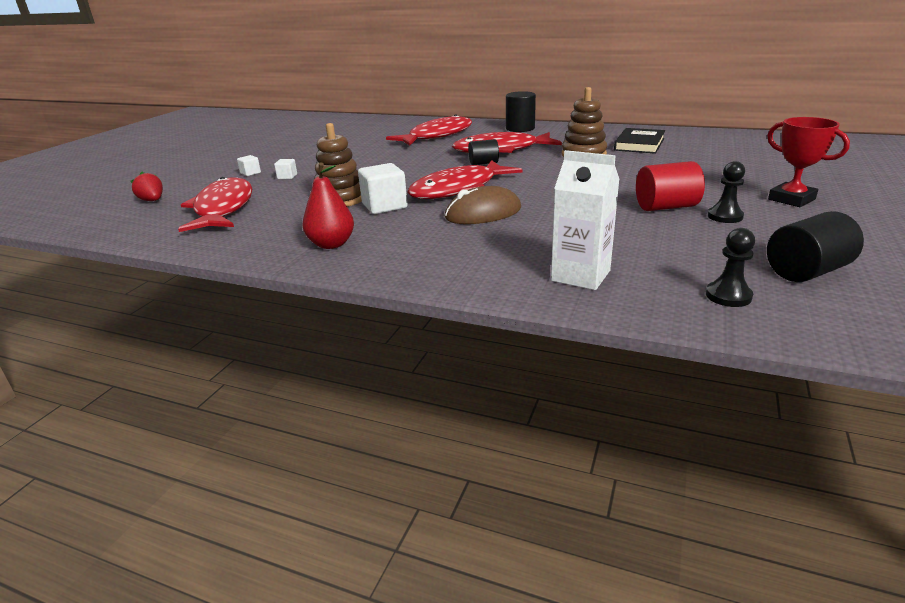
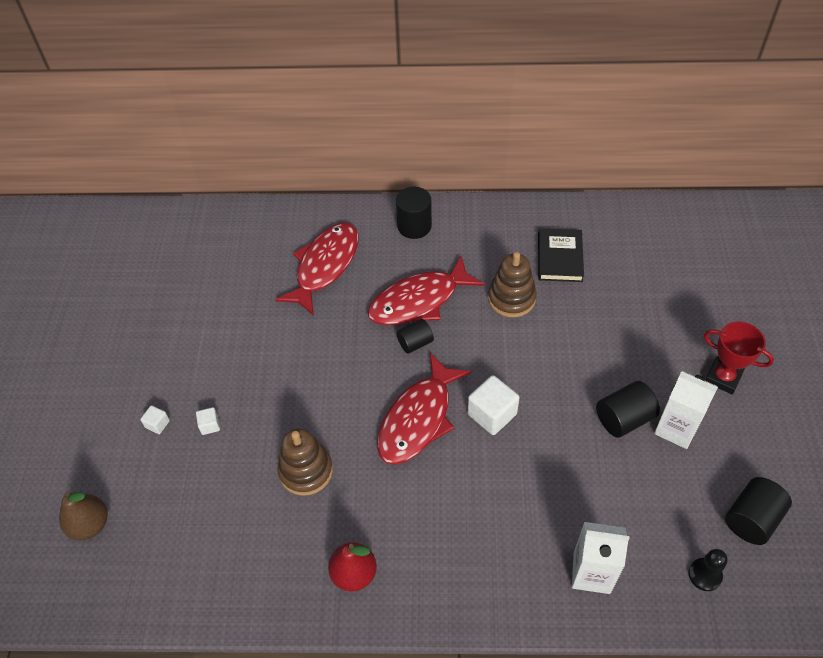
camera: 20 degrees left, 25 degrees up
red strawberry [130,172,163,201] -> brown pear [59,492,108,540]
red fish [178,177,252,232] -> none
white cube [358,163,408,214] -> white cube moved to [468,375,520,435]
brown mouse [445,186,521,224] -> none
red cylinder [636,161,705,211] -> black cylinder [596,381,660,438]
black pawn [708,161,745,223] -> white carton [654,371,718,449]

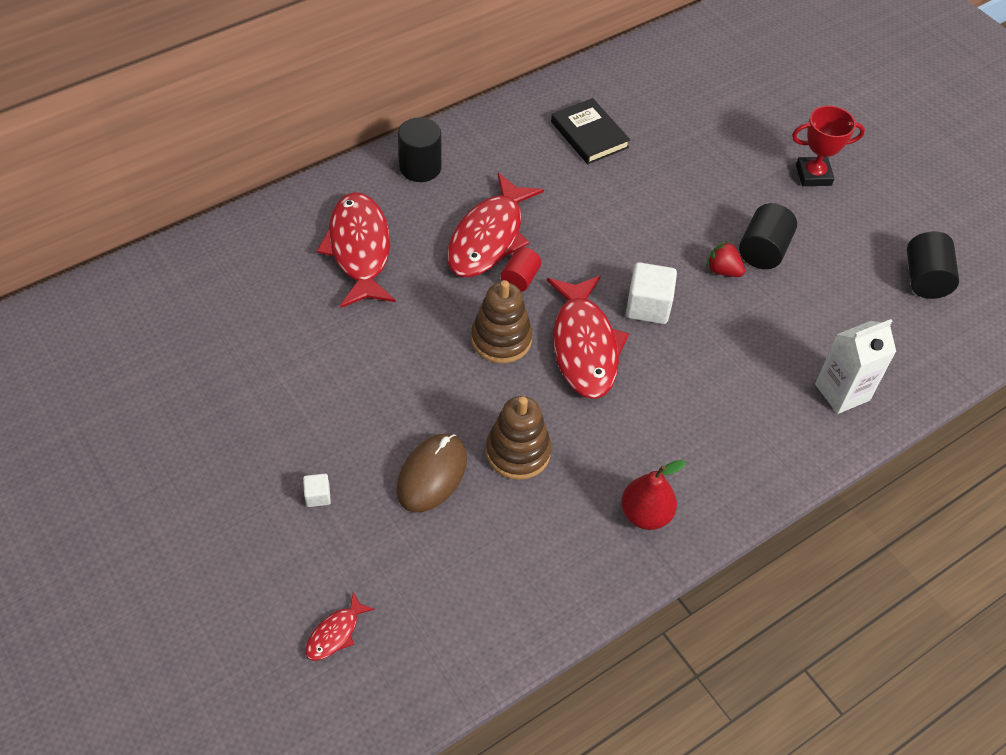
camera: 40 degrees left, 0 degrees up
brown pear [59,492,108,540] -> red fish [305,592,375,661]
white cube [196,407,220,435] -> none
black cylinder [397,319,434,354] -> red cylinder [501,247,541,292]
brown stacking toy [488,252,537,317] -> brown stacking toy moved to [471,280,533,363]
white carton [654,371,718,449] -> none
black pawn [689,549,728,591] -> none
none -> brown mouse [396,434,467,513]
none -> red strawberry [707,241,745,277]

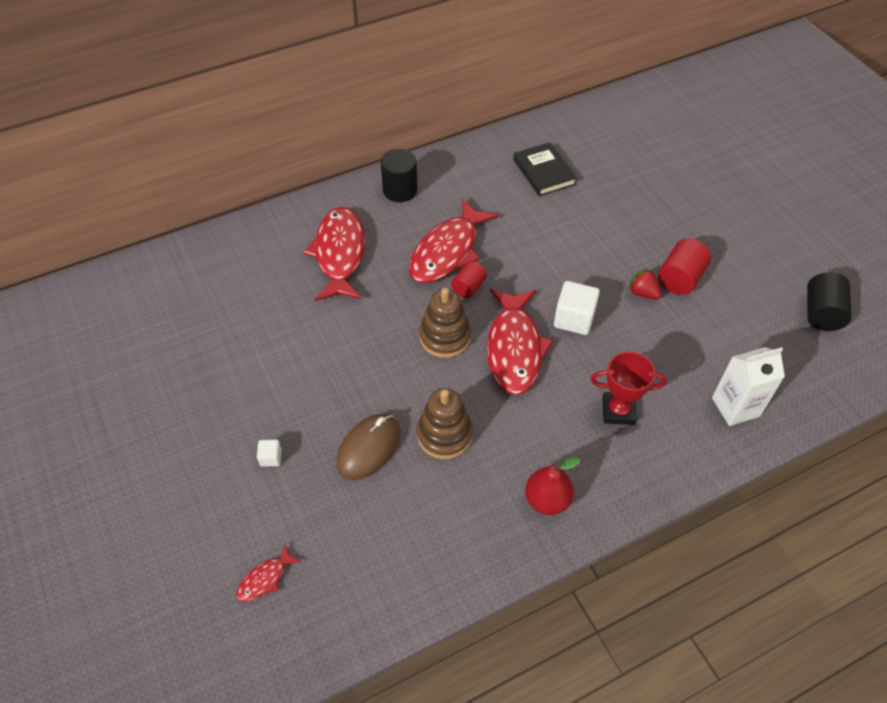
camera: 10 degrees right, 0 degrees up
black cylinder [739,203,797,269] -> red cylinder [658,238,711,295]
red trophy [792,105,865,186] -> red trophy moved to [591,351,667,425]

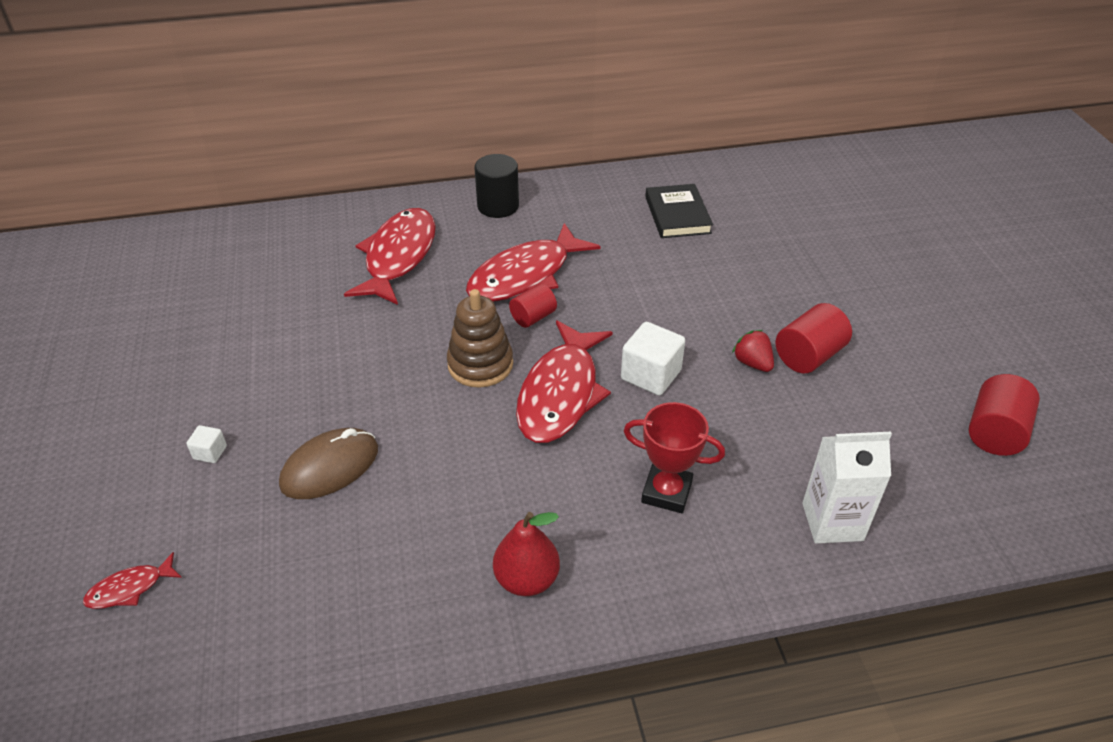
camera: 15 degrees right, 10 degrees down
brown stacking toy [417,388,473,459] -> none
black cylinder [807,272,852,331] -> red cylinder [968,374,1040,456]

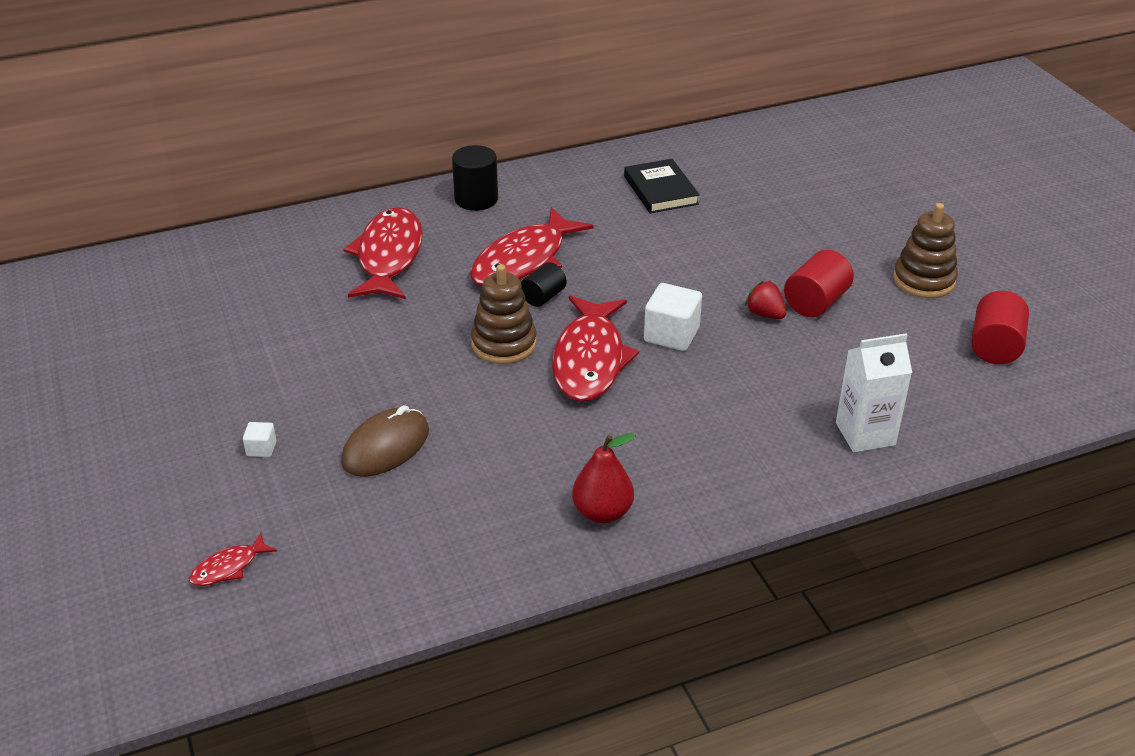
camera: 10 degrees left, 5 degrees down
red cylinder [509,284,557,328] -> black cylinder [521,262,567,307]
red trophy [624,402,725,513] -> none
none -> brown stacking toy [893,203,958,298]

